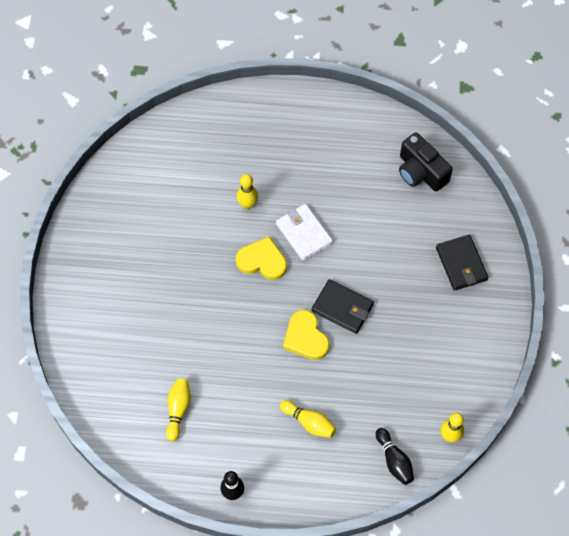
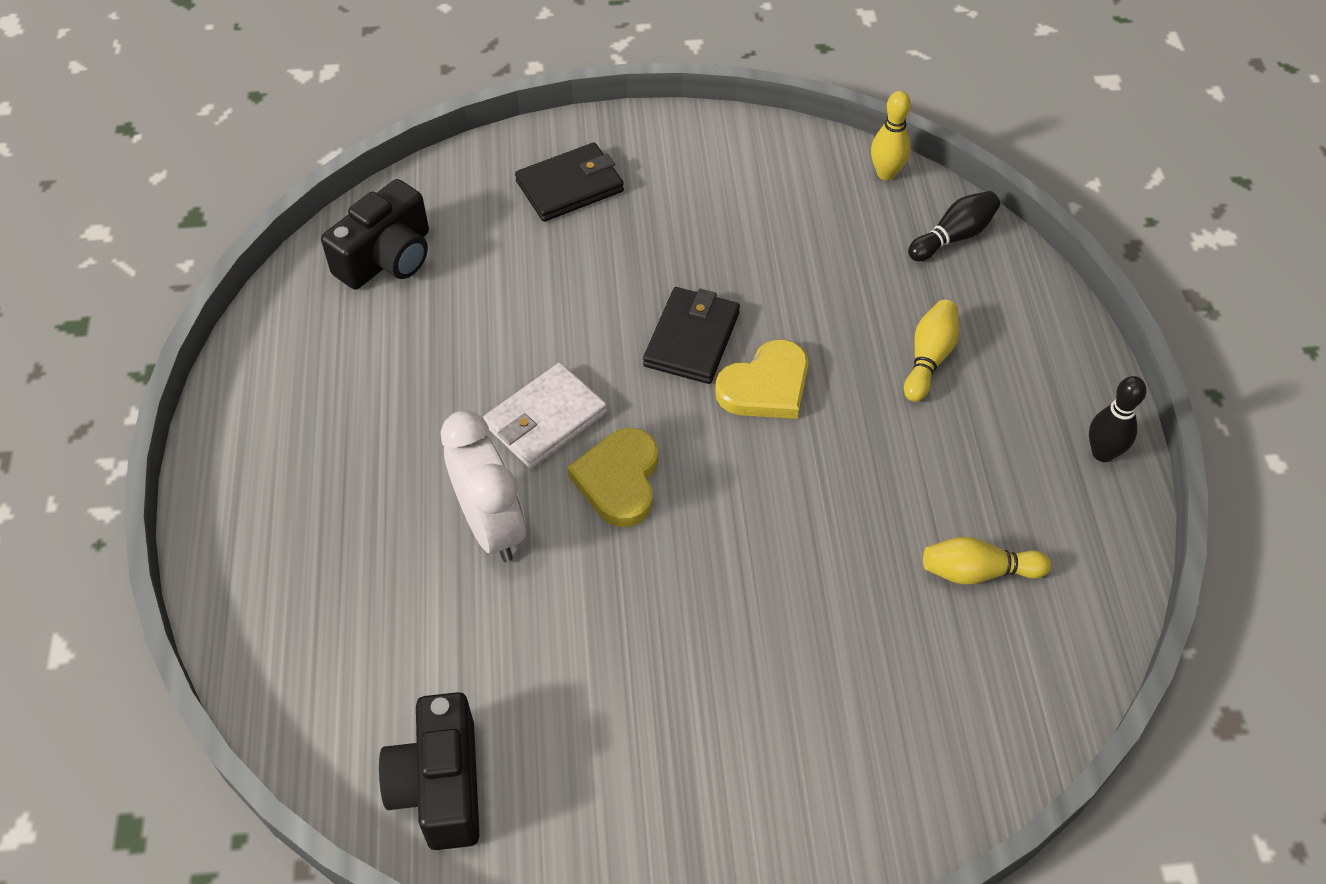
camera: 100 degrees left, 10 degrees down
yellow bowling pin [237,174,258,209] -> white clock [440,411,526,562]
none -> black camera [379,692,479,850]

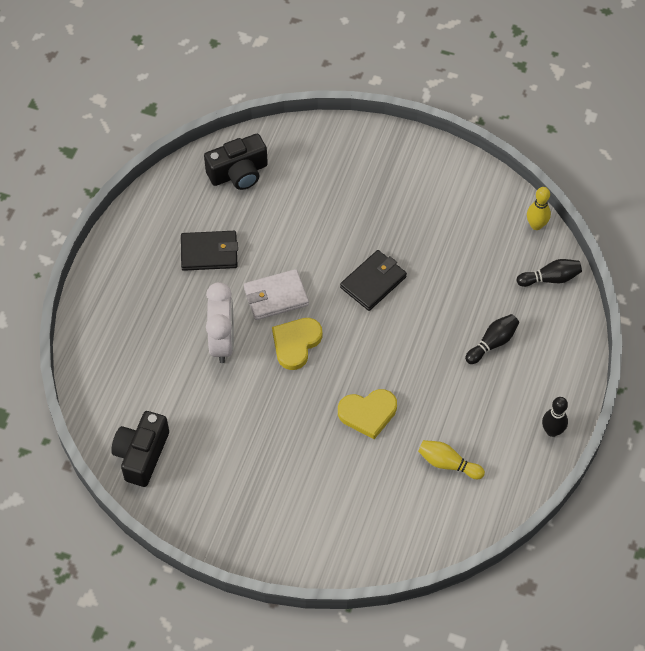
camera: 25 degrees right, 5 degrees up
black wallet [515,142,624,222] -> black wallet moved to [181,231,238,271]
yellow heart [715,340,808,419] -> yellow heart moved to [338,389,397,439]
yellow bowling pin [904,300,959,402] -> black bowling pin [465,314,519,364]

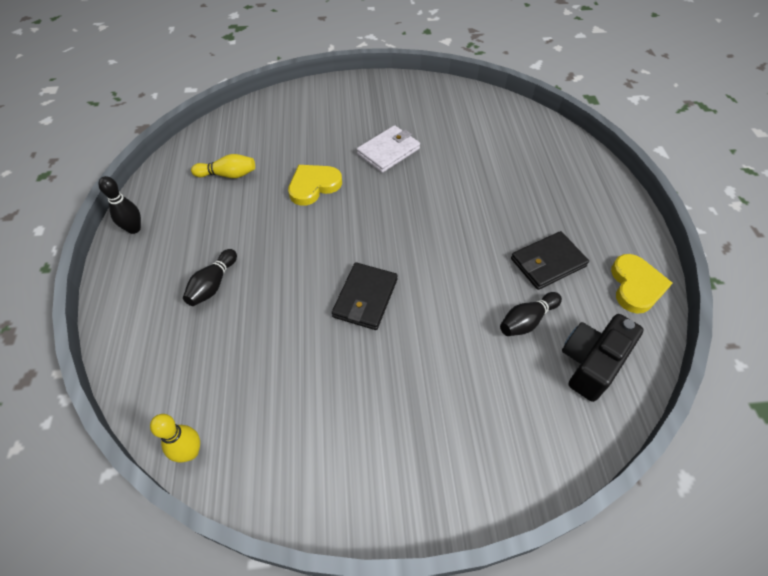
camera: 155 degrees right, 5 degrees down
black camera [111,411,169,487] -> none
white clock [206,282,234,363] -> none
white wallet [244,269,309,320] -> white wallet moved to [357,125,420,173]
yellow heart [272,318,322,370] -> yellow heart moved to [611,254,673,314]
black bowling pin [517,259,582,287] -> black bowling pin moved to [500,292,562,336]

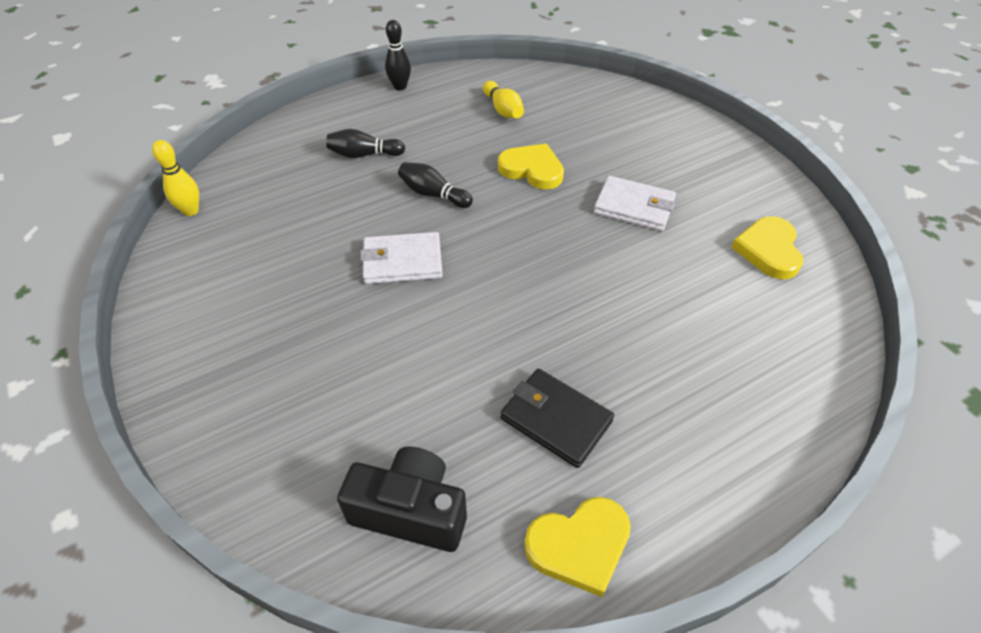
camera: 65 degrees right, 5 degrees down
black wallet [332,262,398,330] -> white wallet [360,232,443,284]
black bowling pin [500,292,562,336] -> black bowling pin moved to [398,162,473,208]
none -> yellow heart [731,216,803,279]

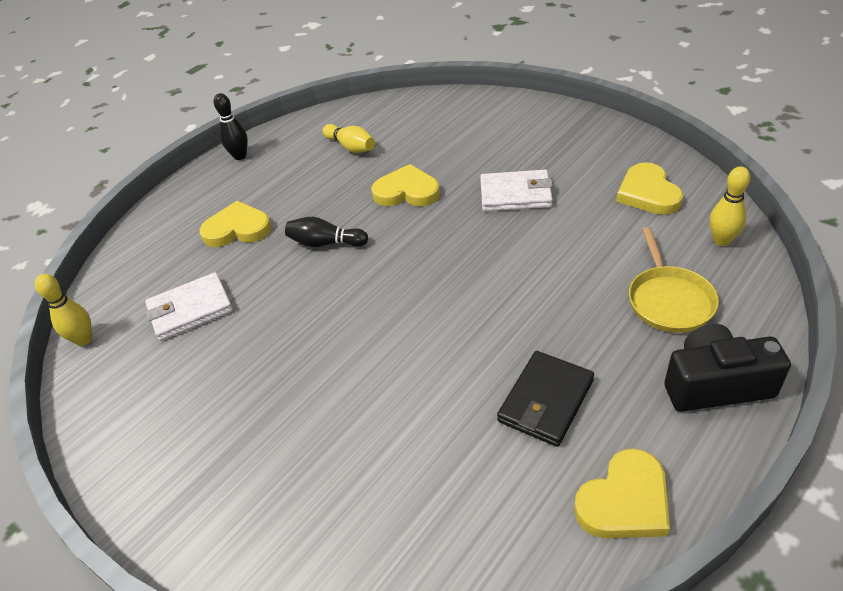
camera: 15 degrees left, 5 degrees down
black bowling pin [326,129,405,158] -> yellow heart [199,201,272,247]
black camera [337,447,467,552] -> black camera moved to [664,324,791,412]
white wallet [360,232,443,284] -> white wallet moved to [145,272,233,341]
black wallet [501,368,614,468] -> black wallet turned 75 degrees counterclockwise [497,351,594,447]
none -> yellow pan [629,227,719,333]
none -> yellow bowling pin [710,166,750,246]

